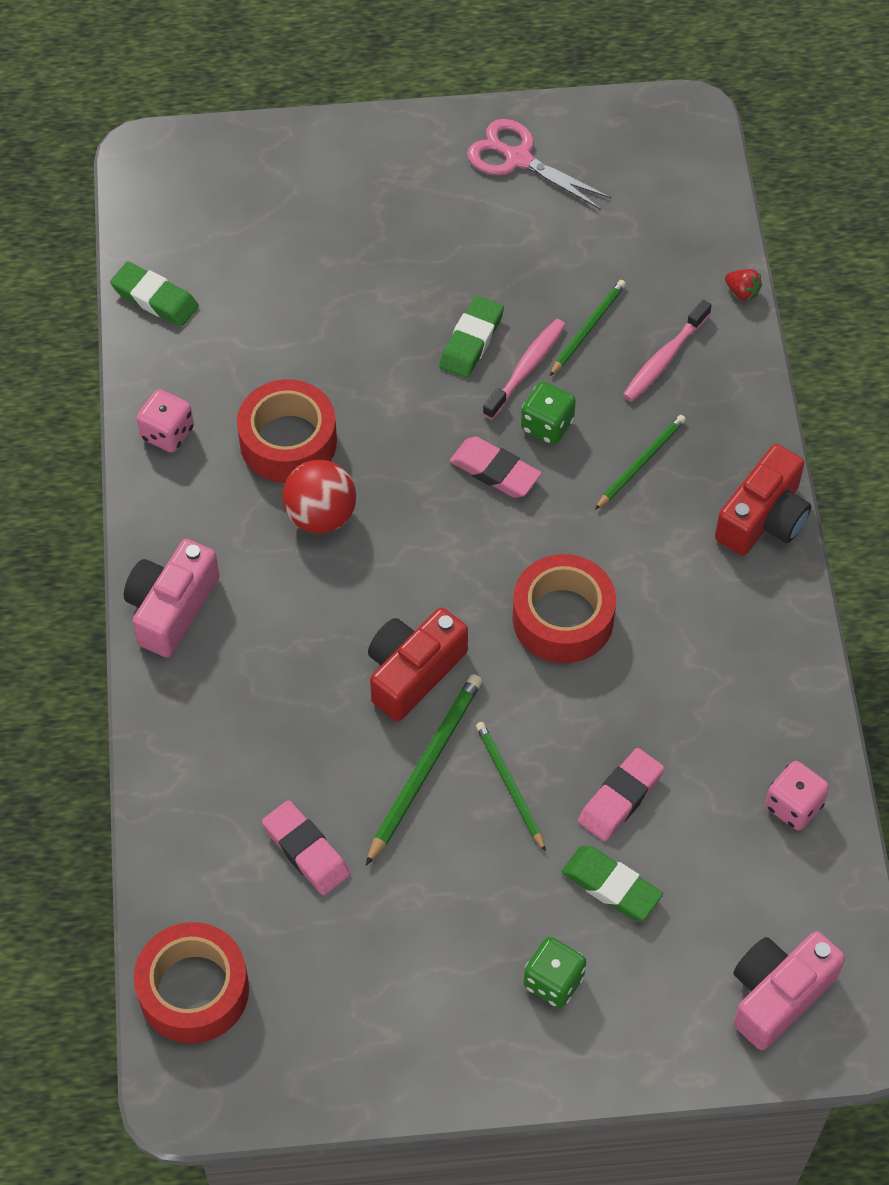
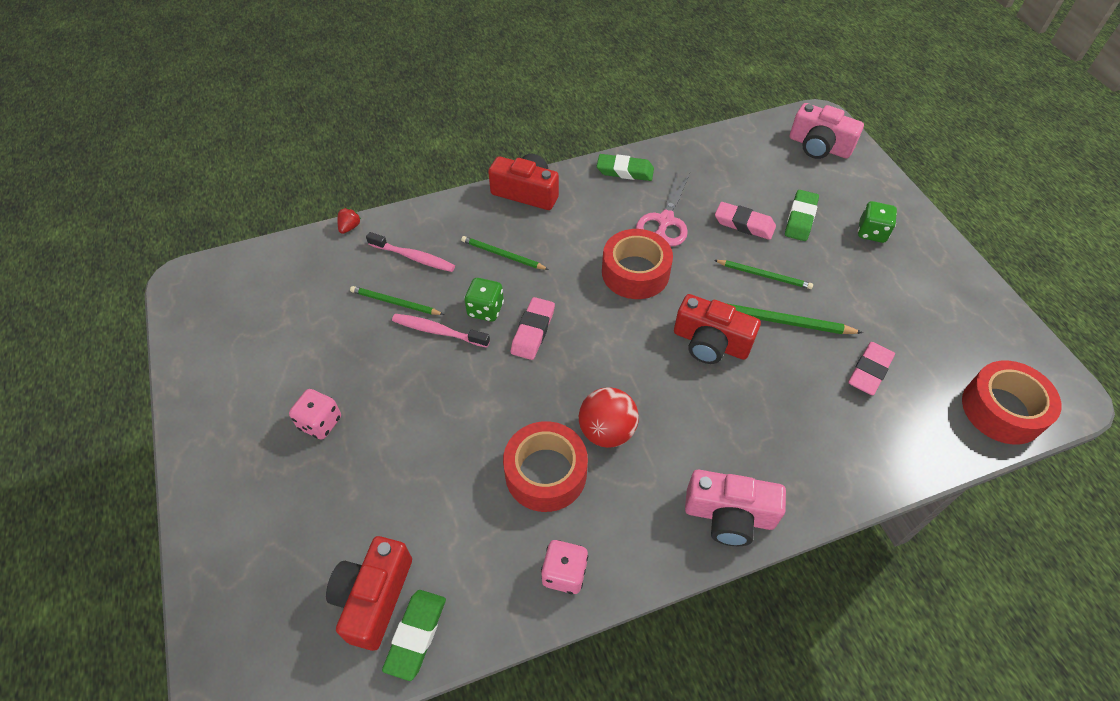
camera: 105 degrees left, 5 degrees down
green eraser [439,296,504,378] -> green eraser moved to [597,154,654,181]
pink scissors [467,119,612,210] -> pink scissors moved to [636,170,690,246]
green pencil [476,722,546,852] -> green pencil turned 120 degrees counterclockwise [714,260,813,289]
pink dice [765,761,829,830] -> pink dice moved to [289,389,341,440]
none -> red camera [326,536,412,651]

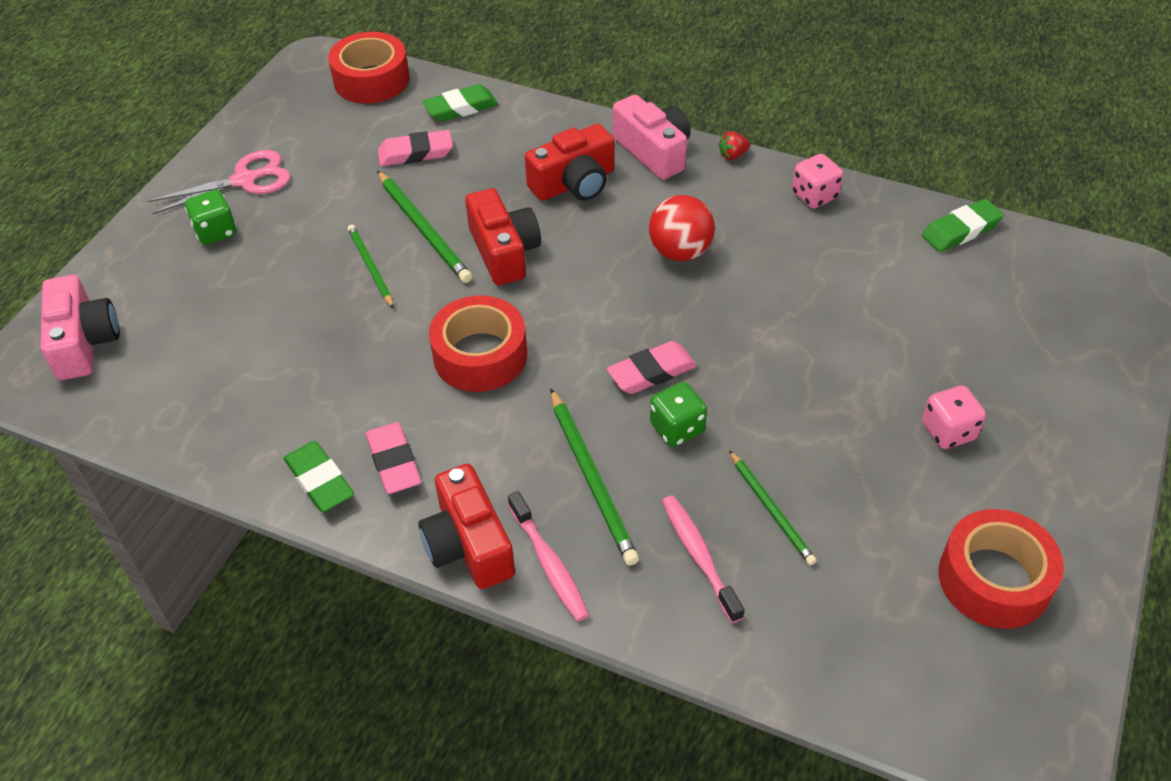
camera: 135 degrees left, 5 degrees down
red camera [326,536,412,651] -> red camera moved to [525,124,614,201]
red strawberry [337,208,361,234] -> red strawberry moved to [718,131,751,160]
pink toothbrush [392,314,490,348] -> pink toothbrush moved to [508,491,589,621]
green pencil [461,236,549,270] -> green pencil [551,389,639,566], size x1.53
red tape [503,421,588,512] -> red tape moved to [939,509,1064,629]
pink scissors [636,170,690,246] -> pink scissors moved to [148,150,291,214]
pink eraser [715,202,776,240] -> pink eraser moved to [366,422,421,494]
green eraser [785,190,819,241] -> green eraser moved to [422,84,498,122]

